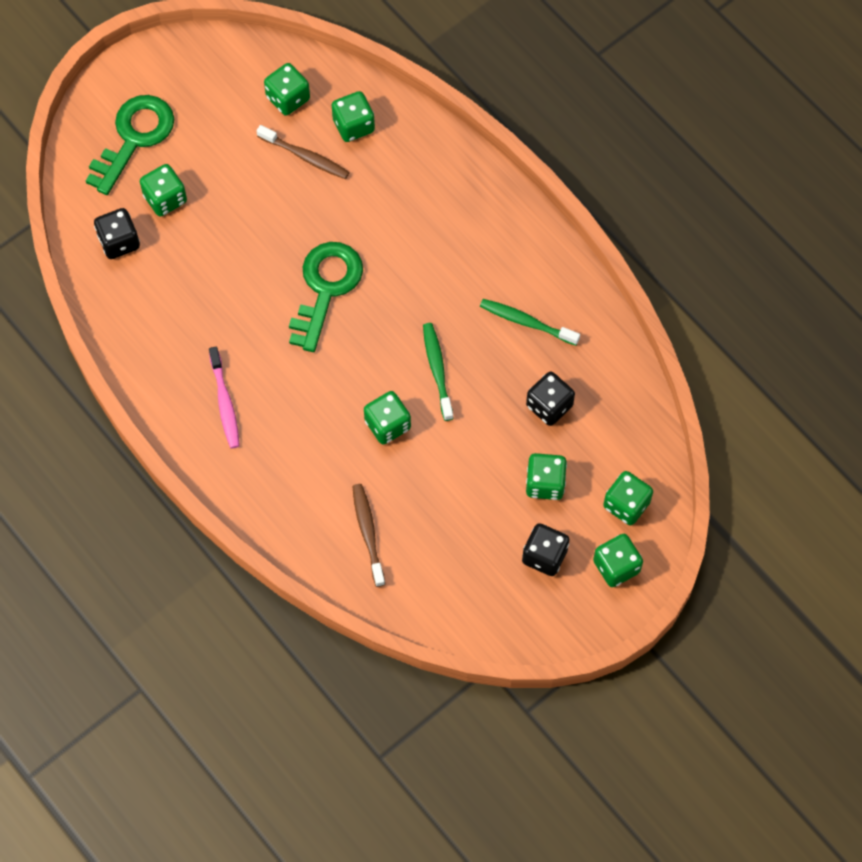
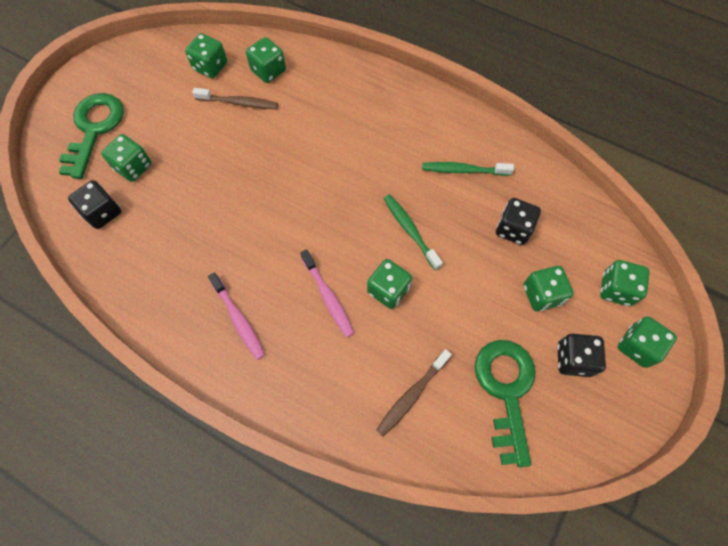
camera: 20 degrees left, 0 degrees up
green key [289,242,363,352] -> green key moved to [475,340,536,467]
brown toothbrush [352,484,385,587] -> brown toothbrush turned 105 degrees counterclockwise [376,349,452,437]
none -> pink toothbrush [300,250,354,338]

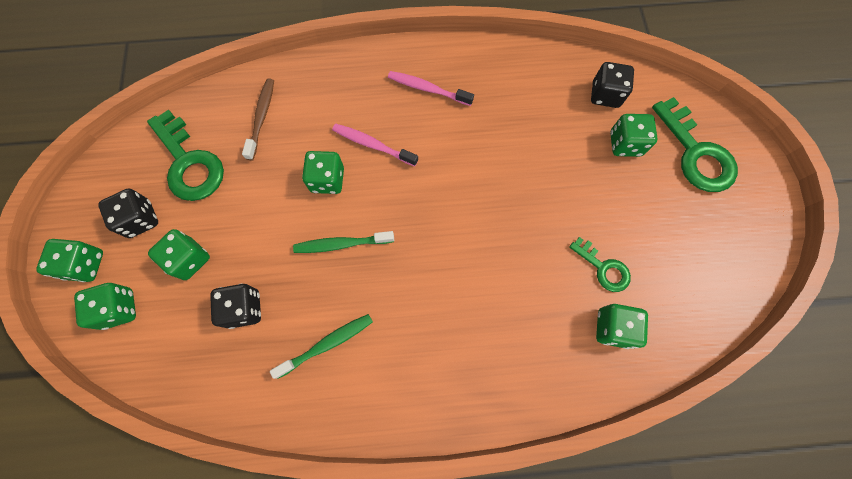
camera: 145 degrees right, 5 degrees up
green dice [185,33,227,78] -> none
brown toothbrush [192,88,278,109] -> green key [569,237,631,292]
green toothbrush [384,194,443,270] -> green toothbrush turned 150 degrees clockwise [293,231,394,253]

